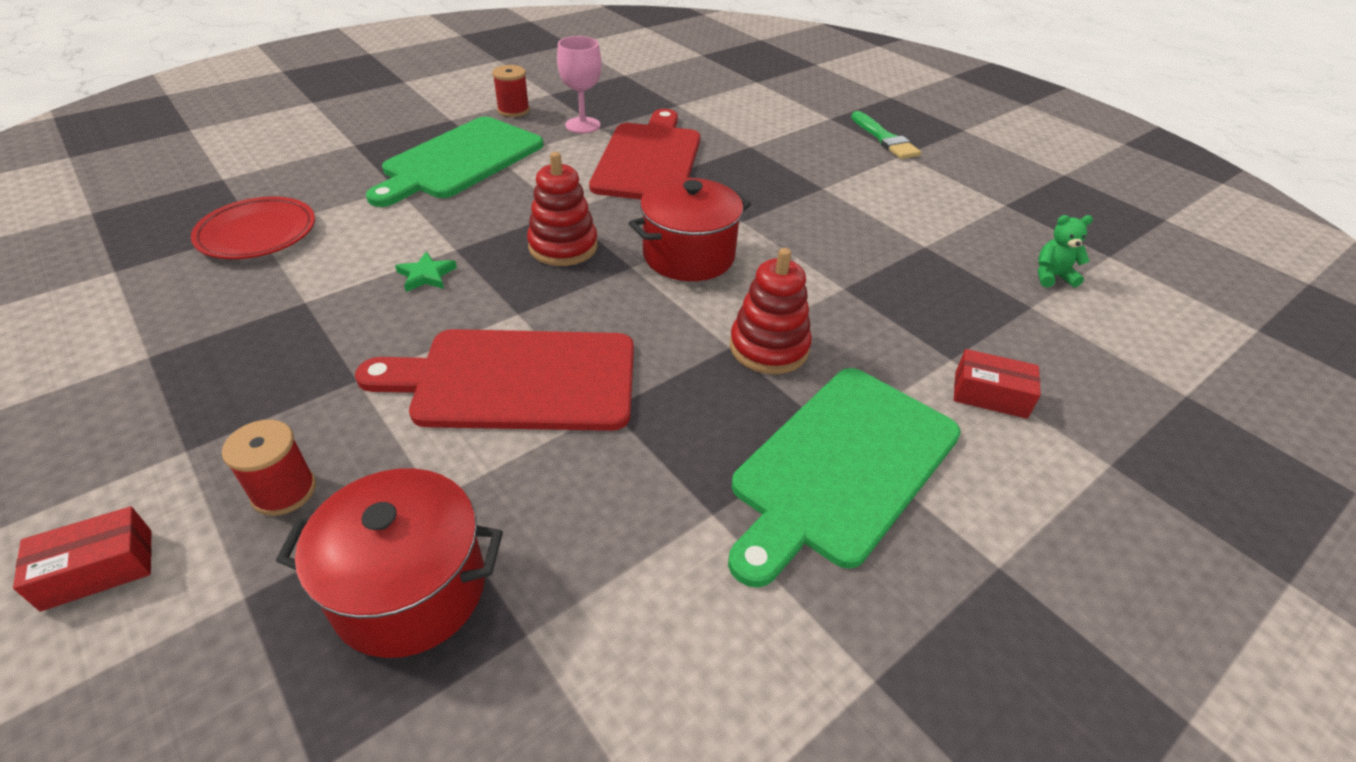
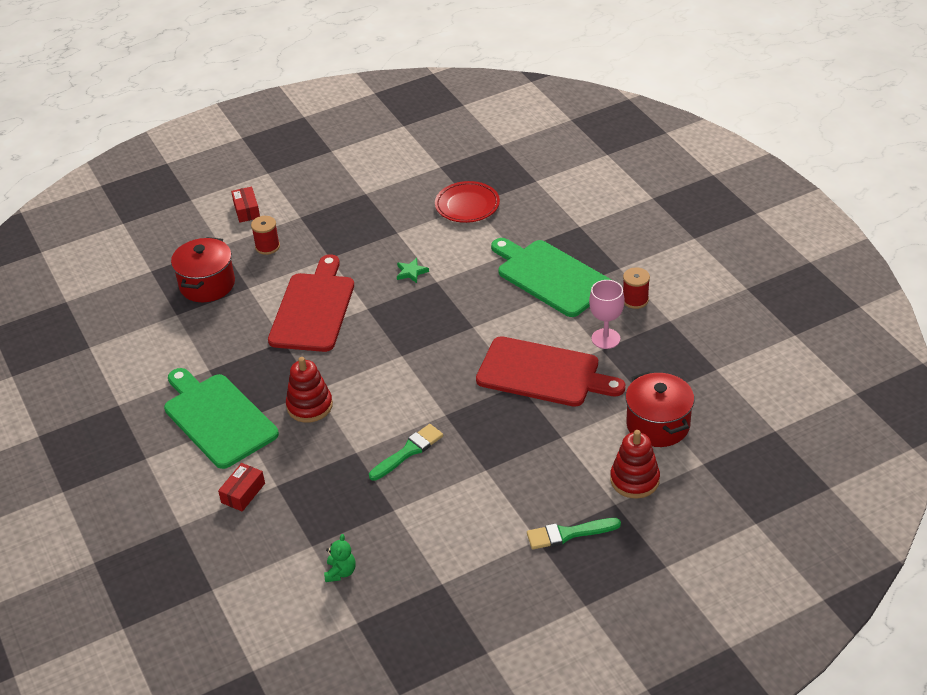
camera: 105 degrees right, 0 degrees up
red stacking toy [527,152,598,266] -> red stacking toy moved to [610,430,660,498]
red pot [628,178,751,281] -> red pot moved to [625,371,694,447]
none -> green brush [369,424,443,481]

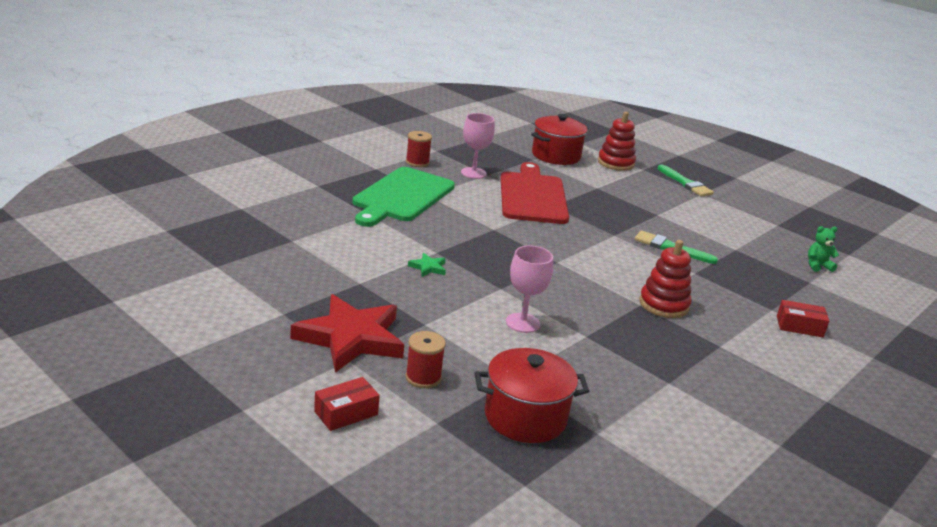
camera: 115 degrees left, 15 degrees down
green cutting board [164,368,279,469] -> none
red cutting board [268,254,354,352] -> pink goblet [506,246,553,333]
red plate [435,181,500,223] -> none
none -> red star [291,294,404,373]

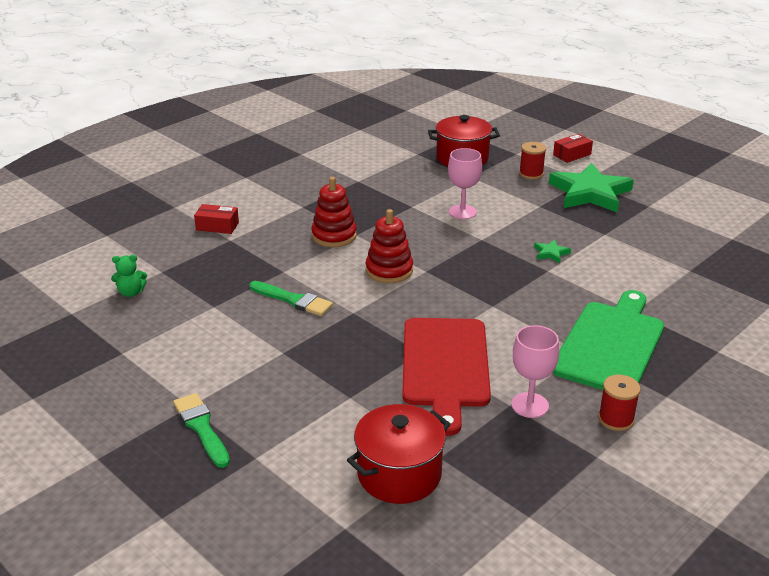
camera: 175 degrees left, 5 degrees up
red star [291,294,404,373] -> green star [549,163,634,212]
red stacking toy [598,112,636,171] -> red stacking toy moved to [366,209,413,283]

